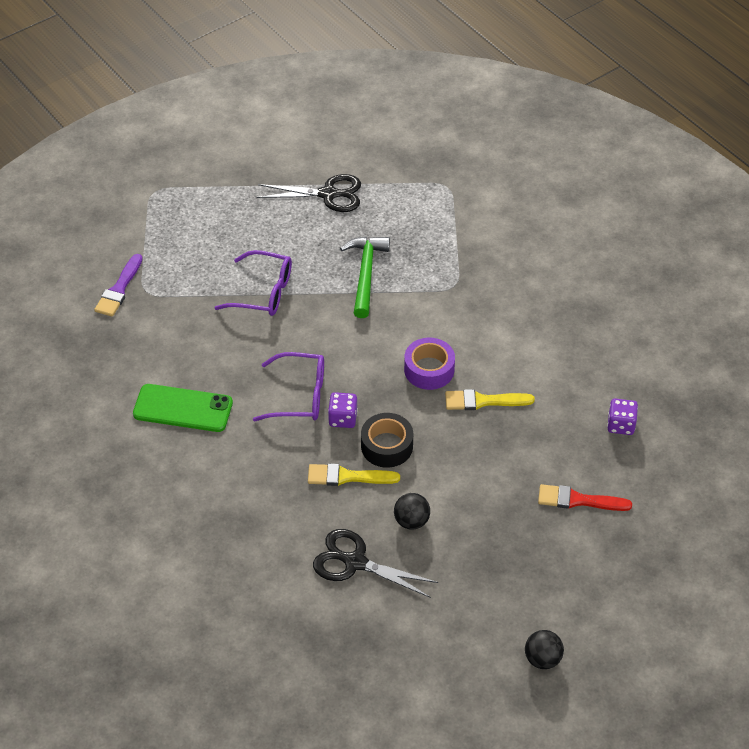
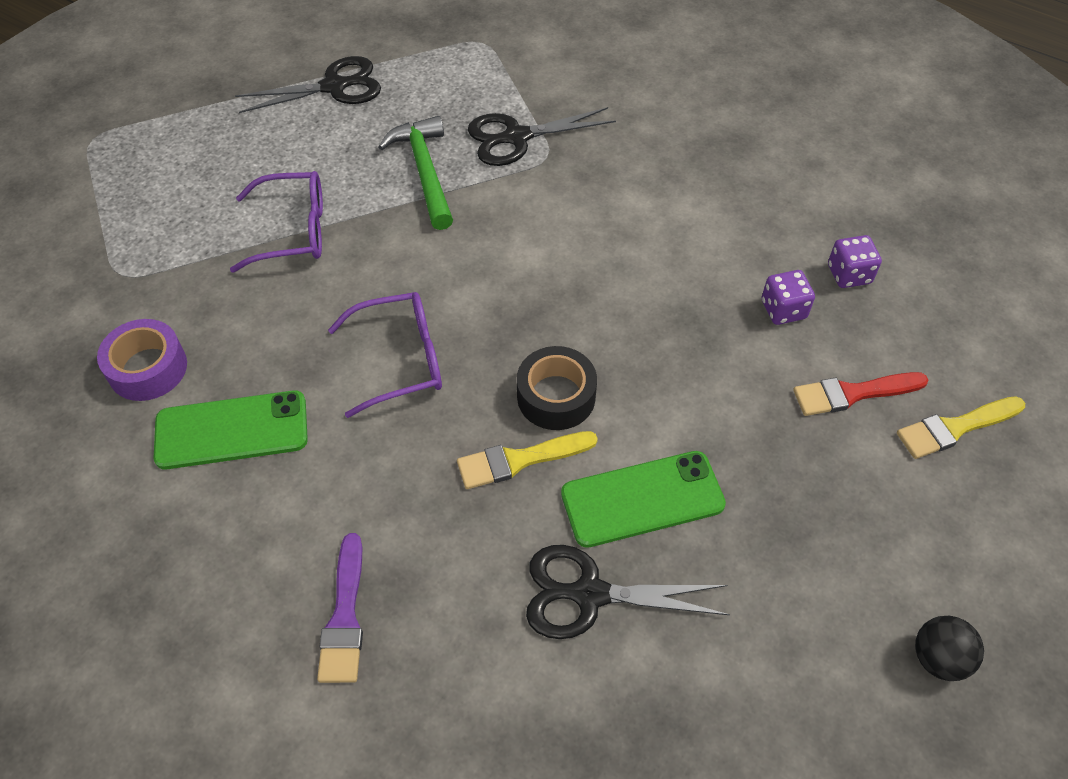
camera: 20 degrees left, 5 degrees up
purple brush [94,254,143,317] -> purple brush moved to [317,533,363,683]
purple dice [328,392,358,428] -> purple dice moved to [762,270,815,325]
black ball [394,493,430,530] -> green phone [561,451,726,548]
purple tape [404,338,455,390] -> purple tape moved to [97,319,187,401]
yellow brush [445,389,535,410] -> yellow brush moved to [897,396,1025,459]
none -> black scissors [468,107,616,166]

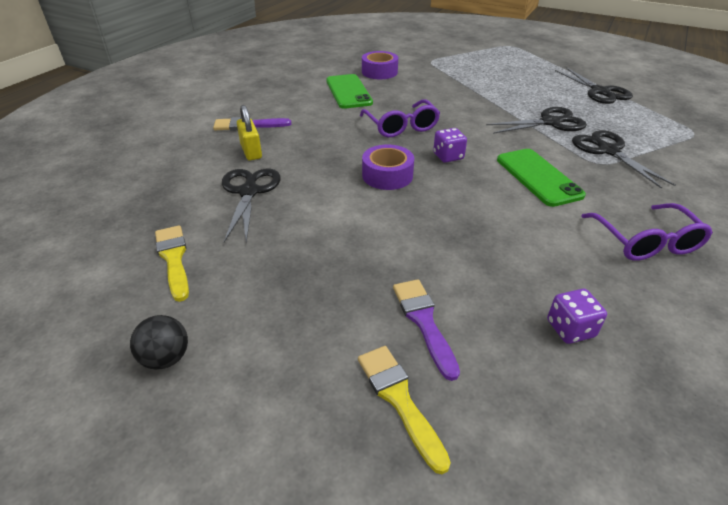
camera: 85 degrees right, 15 degrees down
purple glasses [230,171,323,272] -> purple glasses moved to [582,203,713,261]
green hammer [378,116,453,230] -> black scissors [486,107,587,134]
yellow brush [457,431,598,489] -> yellow brush moved to [155,225,189,302]
black tape [517,346,597,430] -> purple tape [362,145,414,190]
green phone [561,451,726,548] -> green phone moved to [497,149,586,207]
purple dice [762,270,815,325] -> purple dice moved to [433,128,467,163]
red brush [793,372,928,416] -> purple brush [393,279,460,381]
none -> yellow padlock [237,105,262,160]

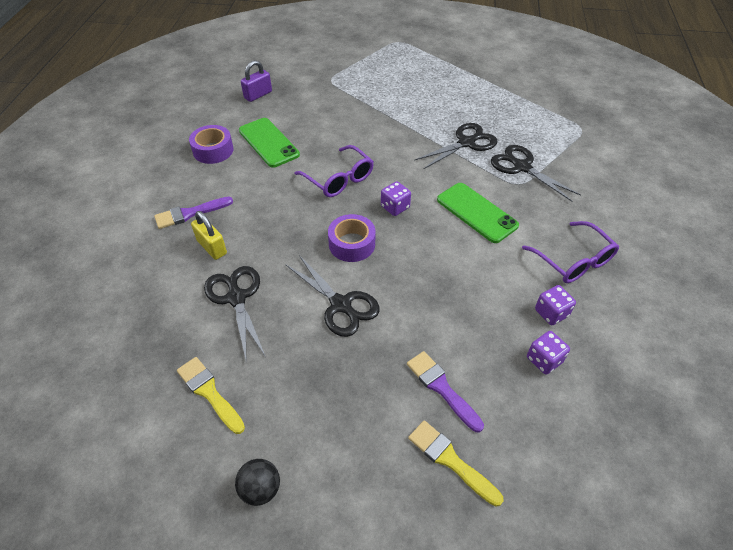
camera: 20 degrees left, 10 degrees up
purple tape [362,51,398,79] -> purple tape moved to [189,125,233,164]
black scissors [555,67,633,104] -> black scissors moved to [285,255,380,337]
none -> purple padlock [241,60,272,102]
none -> purple dice [535,285,576,325]

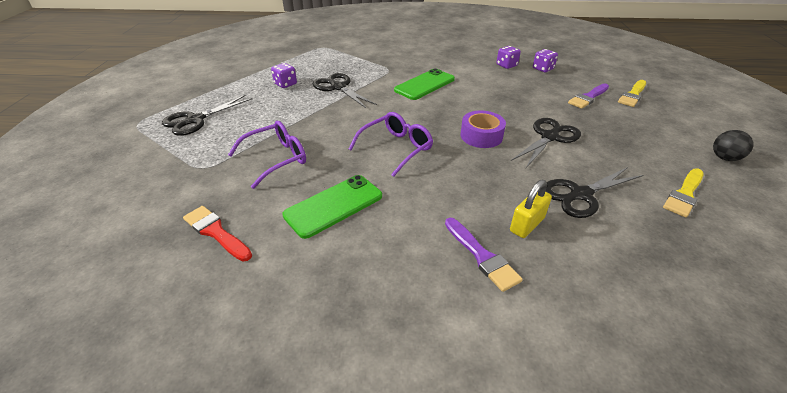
camera: 95 degrees left, 10 degrees down
purple tape [189,125,233,164] -> none
purple padlock [241,60,272,102] -> red brush [183,206,252,262]
purple dice [381,181,411,216] -> purple dice moved to [271,63,297,88]
black scissors [491,145,581,202] -> black scissors moved to [162,95,253,136]
purple glasses [522,221,619,283] -> purple glasses moved to [228,121,306,189]

